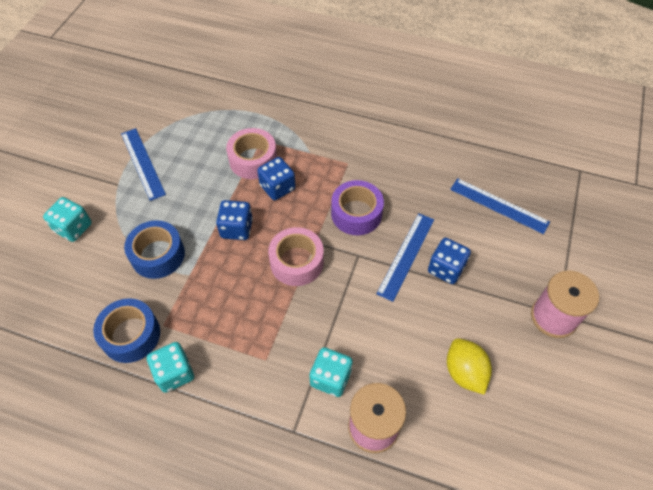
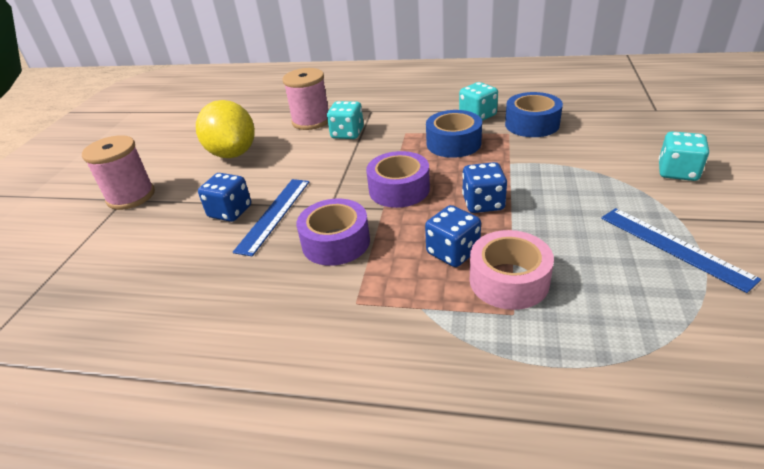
camera: 175 degrees right, 20 degrees down
blue tape [124,220,185,279] -> blue tape moved to [426,110,482,158]
pink tape [268,227,324,286] -> purple tape [366,151,430,208]
yellow lemon [447,338,492,395] -> yellow lemon [196,100,255,158], size x1.51
blue ruler [450,178,550,234] -> none

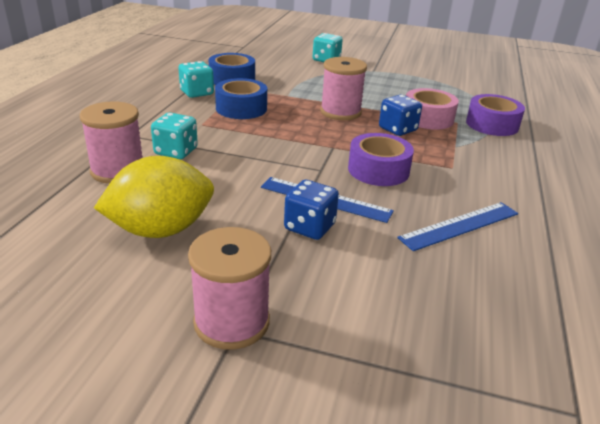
camera: 90 degrees left, 5 degrees down
purple tape [366,151,430,208] -> purple tape moved to [466,94,525,136]
blue dice [462,162,507,213] -> pink spool [320,57,367,120]
blue ruler [601,208,761,293] -> blue ruler moved to [397,202,518,251]

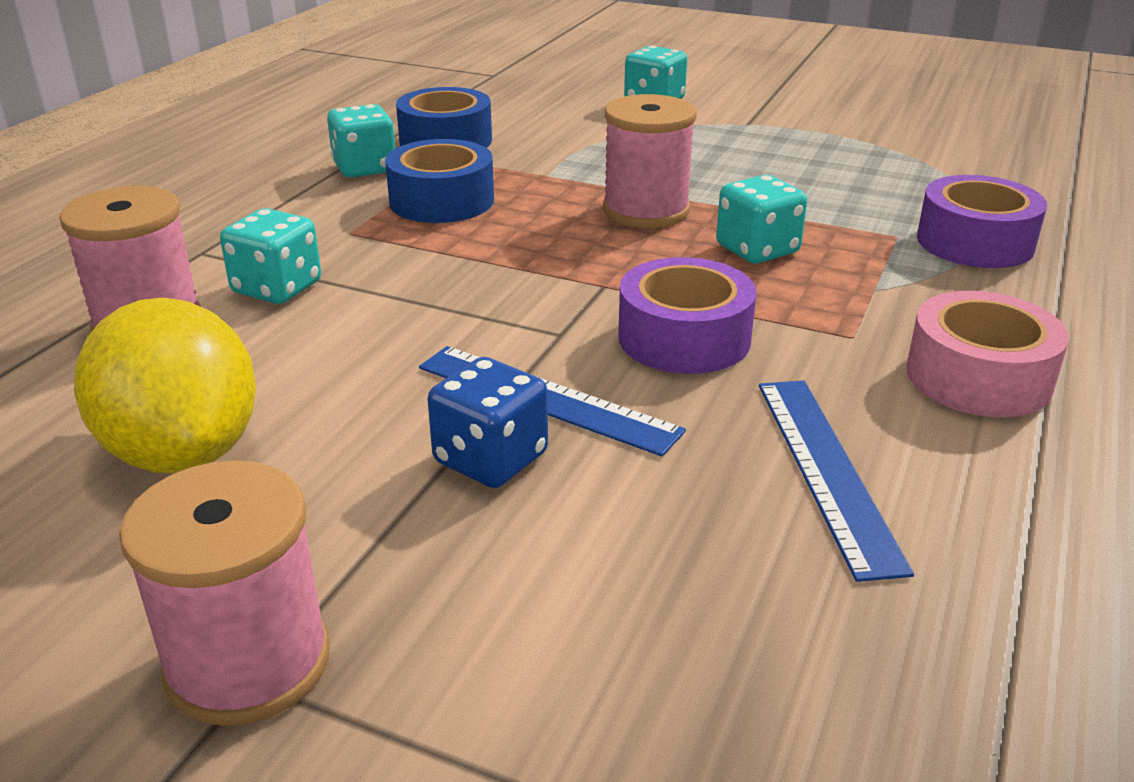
camera: 10 degrees right, 0 degrees up
yellow lemon [94,156,214,238] -> yellow lemon turned 75 degrees clockwise [74,298,256,473]
blue dice [379,95,422,136] -> turquoise dice [716,175,807,264]
blue ruler [397,202,518,251] -> blue ruler turned 75 degrees counterclockwise [759,381,914,582]
pink tape [406,88,459,130] -> pink tape moved to [907,291,1069,417]

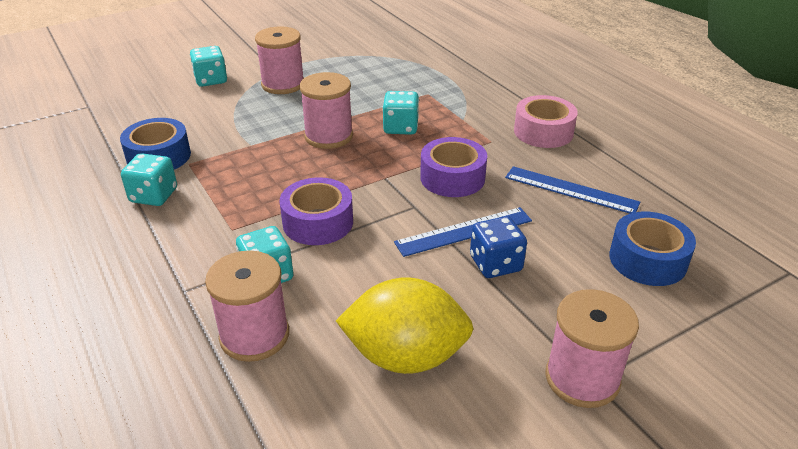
camera: 55 degrees left, 5 degrees up
blue tape [385,139,494,223] -> blue tape moved to [609,212,696,286]
purple tape [917,175,1047,268] -> purple tape moved to [279,177,353,245]
none -> pink spool [255,26,304,94]

